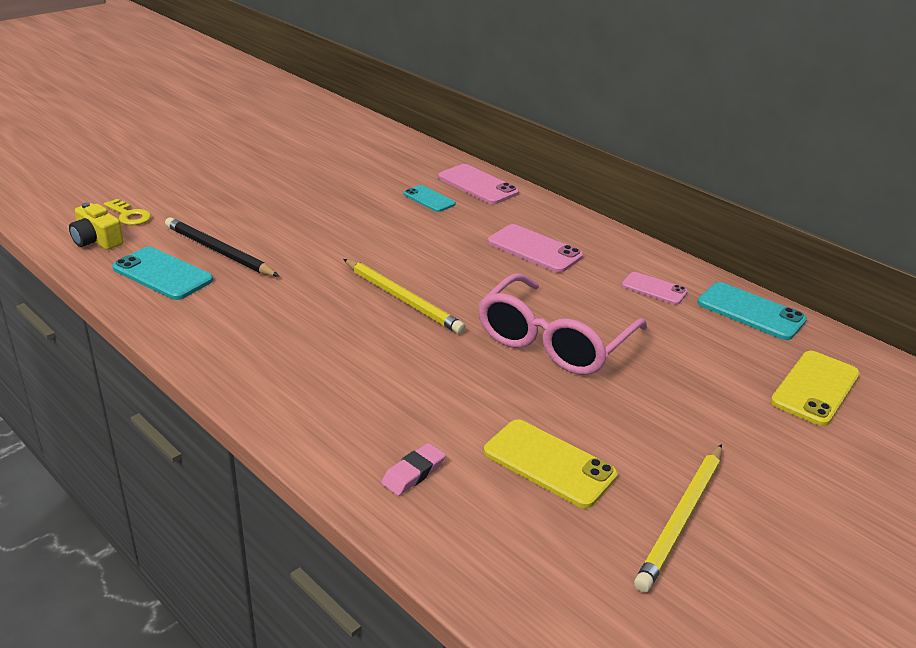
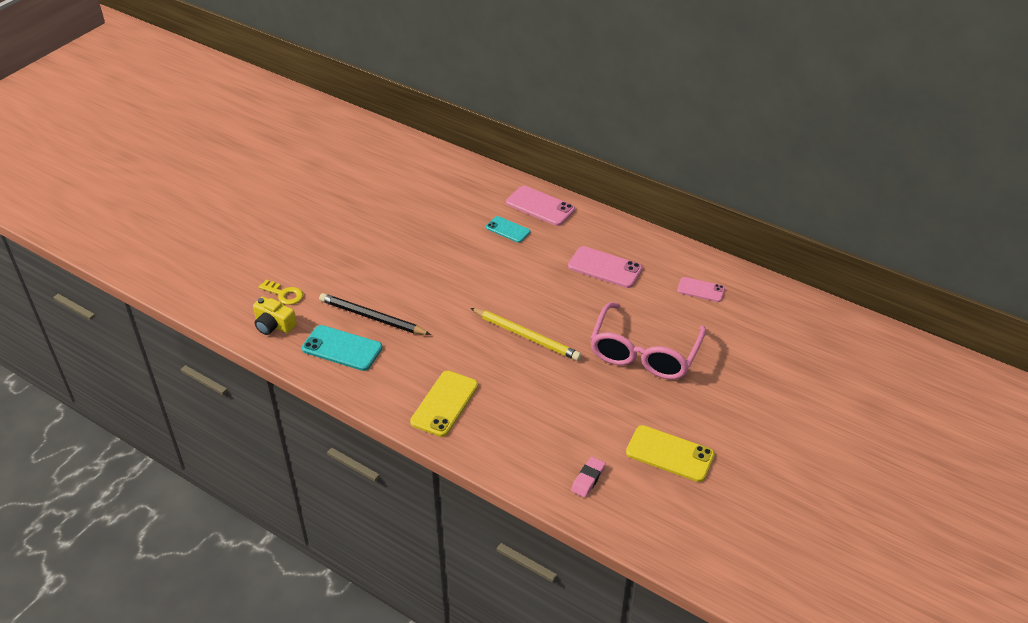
camera: 10 degrees left, 10 degrees up
yellow pencil [634,444,722,593] -> none
turquoise phone [697,282,807,340] -> none
yellow phone [771,351,860,426] -> yellow phone moved to [410,371,478,437]

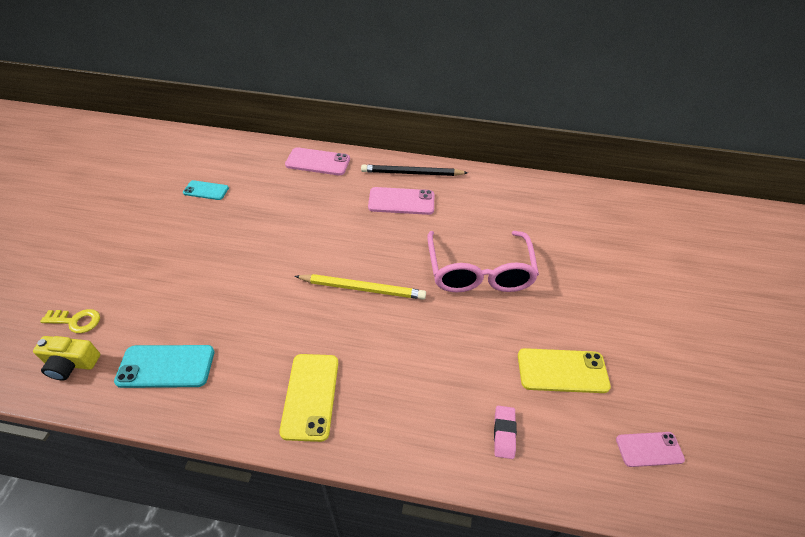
camera: 25 degrees left, 5 degrees up
black pencil [319,293,431,335] -> black pencil moved to [361,165,468,176]
turquoise phone [486,216,530,243] -> turquoise phone moved to [183,180,229,200]
pink phone [677,277,725,302] -> pink phone moved to [616,432,685,467]

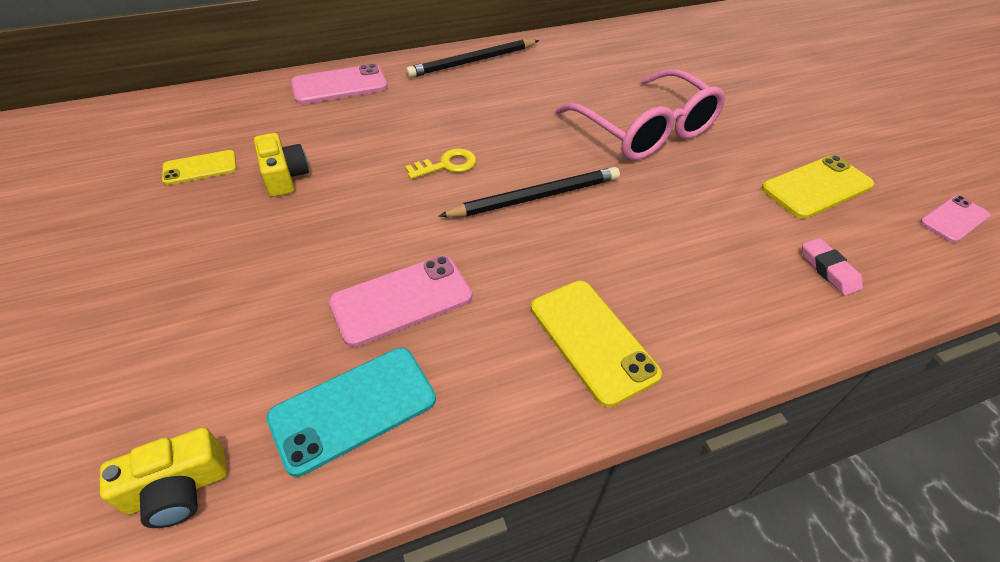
camera: 30 degrees left, 0 degrees up
yellow key [40,309,100,333] -> yellow key moved to [405,148,476,179]
turquoise phone [183,180,229,200] -> yellow phone [162,150,237,185]
yellow pencil [295,274,426,300] -> black pencil [439,167,620,217]
pink phone [368,187,434,215] -> pink phone moved to [329,255,472,347]
none -> yellow camera [254,133,309,197]

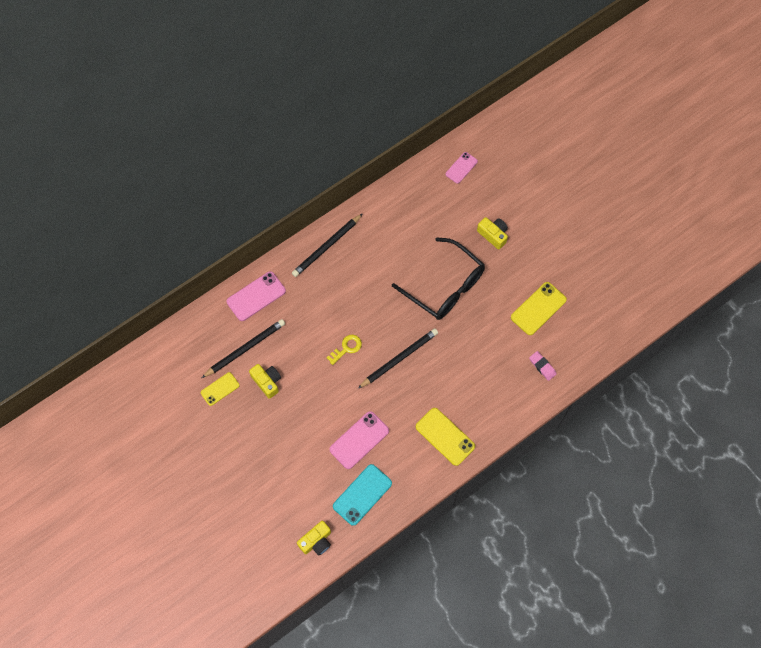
camera: 15 degrees left, 20 degrees up
pink glasses [555,69,725,160] -> black glasses [392,237,485,320]
pink phone [920,196,990,243] -> pink phone moved to [445,152,478,184]
none -> black pencil [202,319,285,378]
none -> yellow camera [477,217,508,250]

